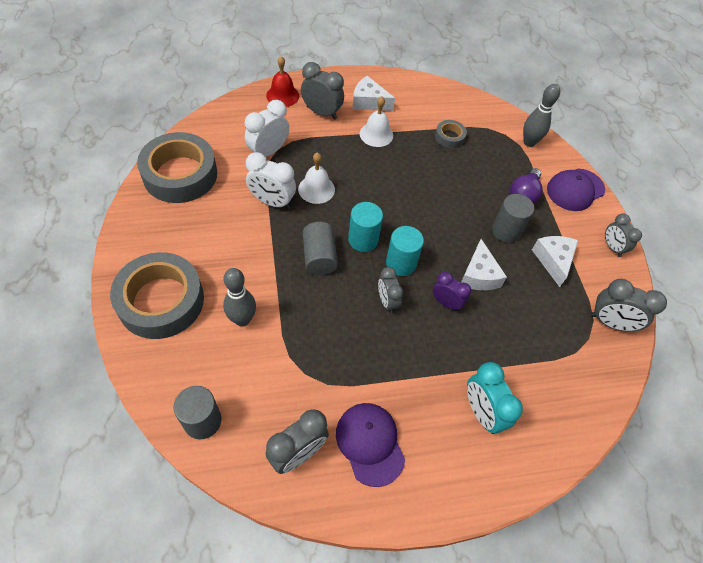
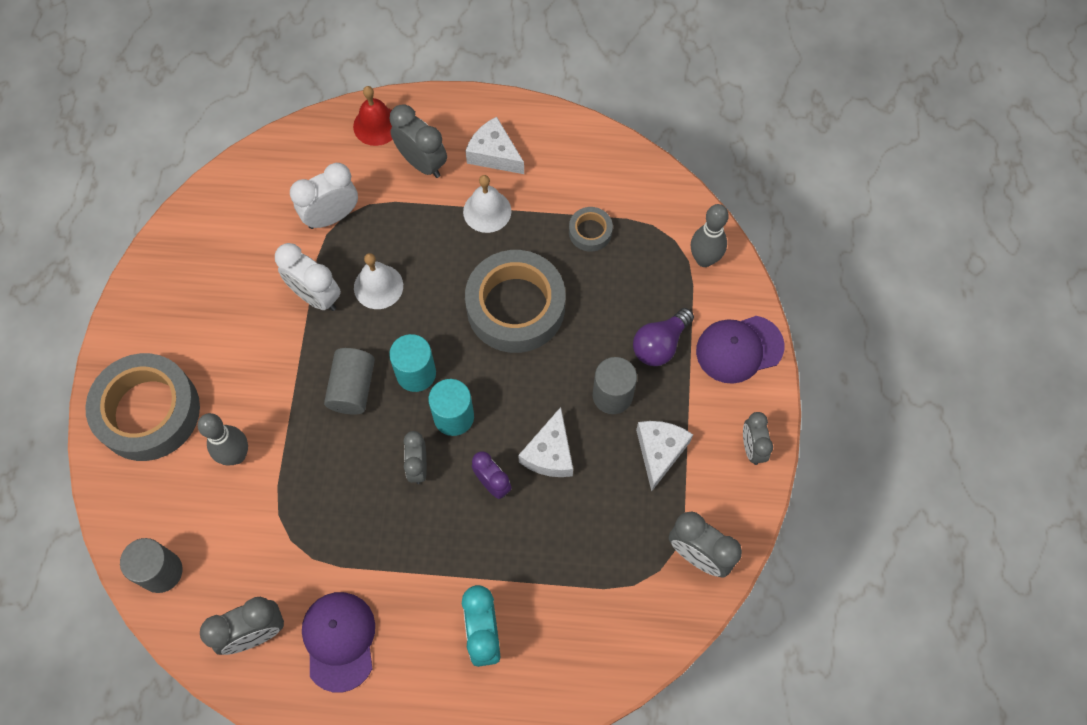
camera: 20 degrees right, 10 degrees up
grey tape [137,132,217,203] -> grey tape moved to [465,250,565,353]

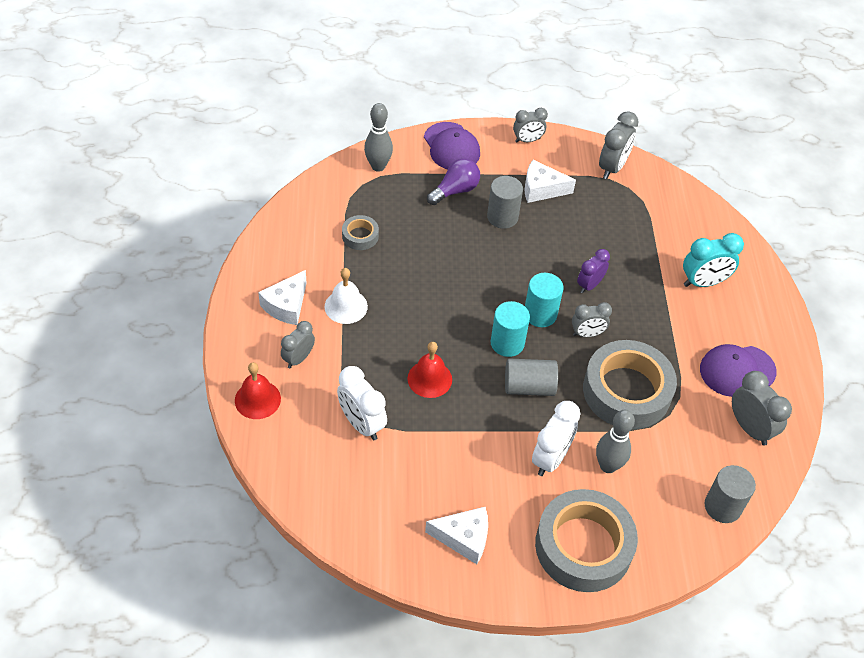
camera: 100 degrees left, 15 degrees down
white clock [275,243,341,311] -> white clock moved to [532,401,581,476]
white bell [354,253,403,309] -> red bell [407,342,452,398]
grey clock [390,104,447,178] -> grey clock [281,321,315,368], size x0.67
grey tape [465,250,565,353] -> grey tape moved to [583,340,677,429]
white cheese [518,407,573,477] -> white cheese moved to [425,507,488,564]
purple light bulb [633,308,694,366] -> purple light bulb turned 75 degrees counterclockwise [427,159,480,205]

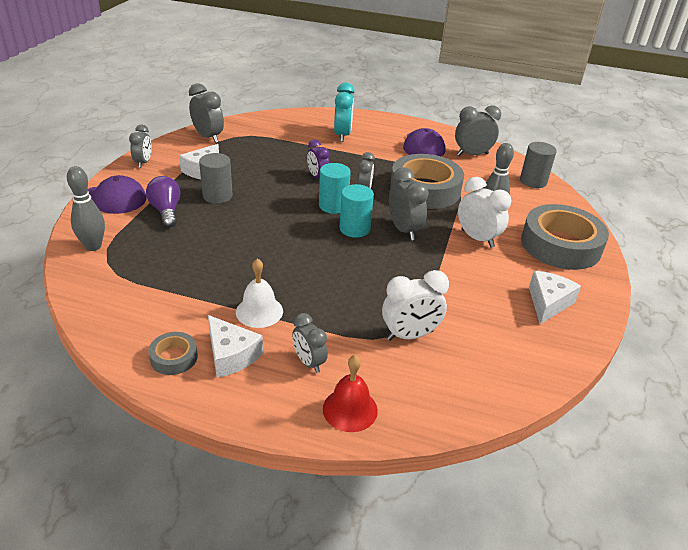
camera: 70 degrees left, 15 degrees down
grey tape [342,215,379,250] -> grey tape moved to [148,332,198,375]
red bell [407,342,452,398] -> none
grey cylinder [505,359,558,396] -> grey clock [389,167,429,240]

